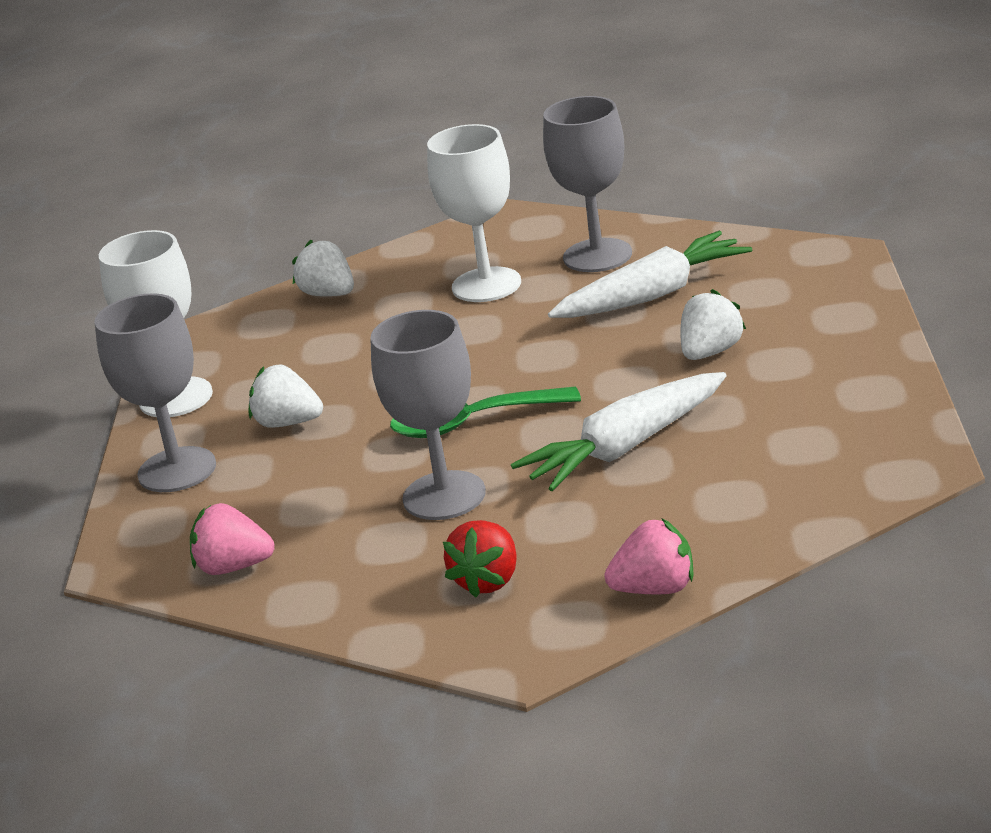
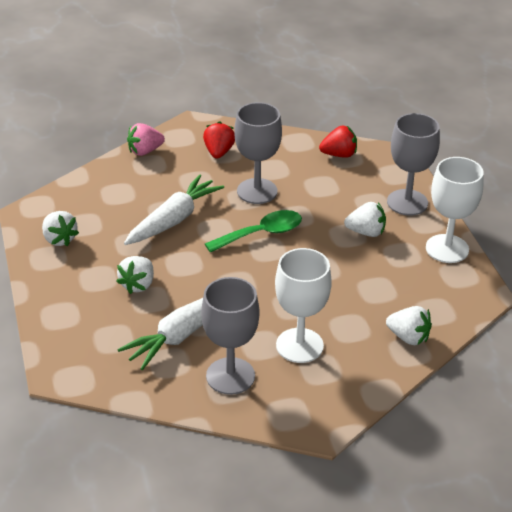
camera: 160 degrees right, 10 degrees up
pink strawberry [190,503,274,575] -> red strawberry [319,126,357,158]
none -> white strawberry [42,211,79,247]

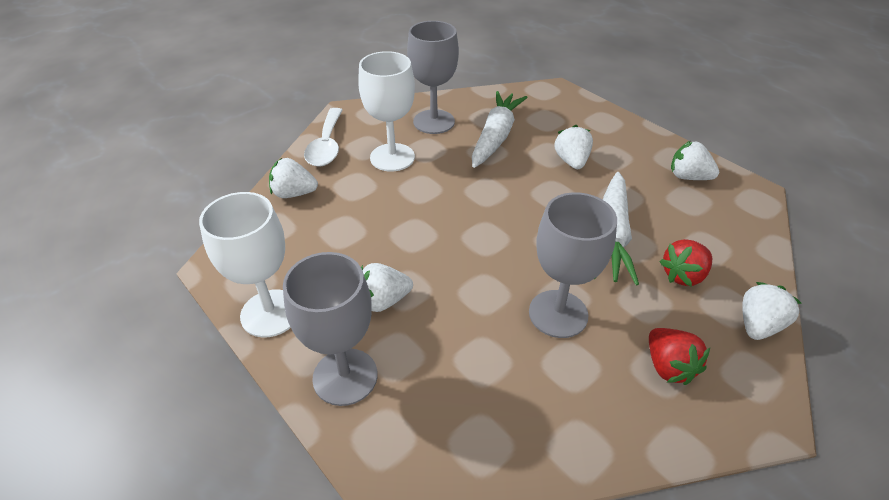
camera: 155 degrees right, 5 degrees up
pink strawberry [127,123,165,156] -> white strawberry [742,282,802,340]
green spoon [205,210,302,253] -> none
red strawberry [319,126,357,158] -> red strawberry moved to [659,239,712,287]
none -> white spoon [304,108,343,167]

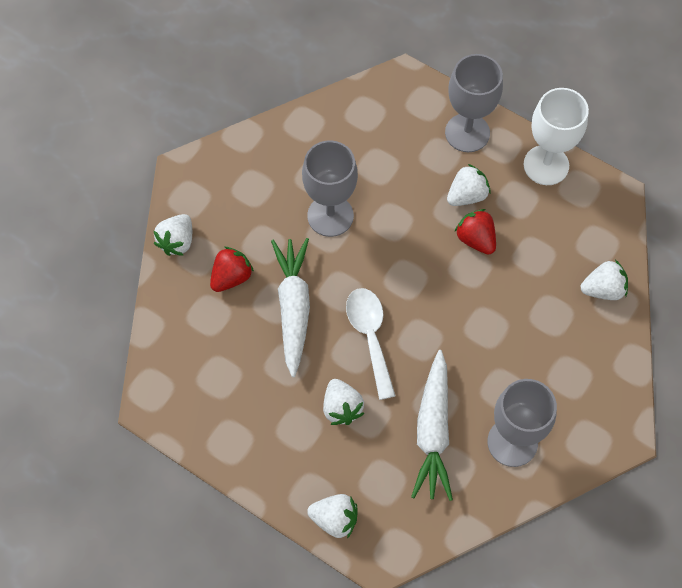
camera: 165 degrees right, 20 degrees up
white spoon [304,108,343,167] -> white spoon moved to [346,288,395,400]
white goblet [358,51,415,172] -> none
red strawberry [649,328,710,385] -> red strawberry moved to [454,209,496,255]
white strawberry [671,141,719,180] -> white strawberry moved to [307,494,358,539]

